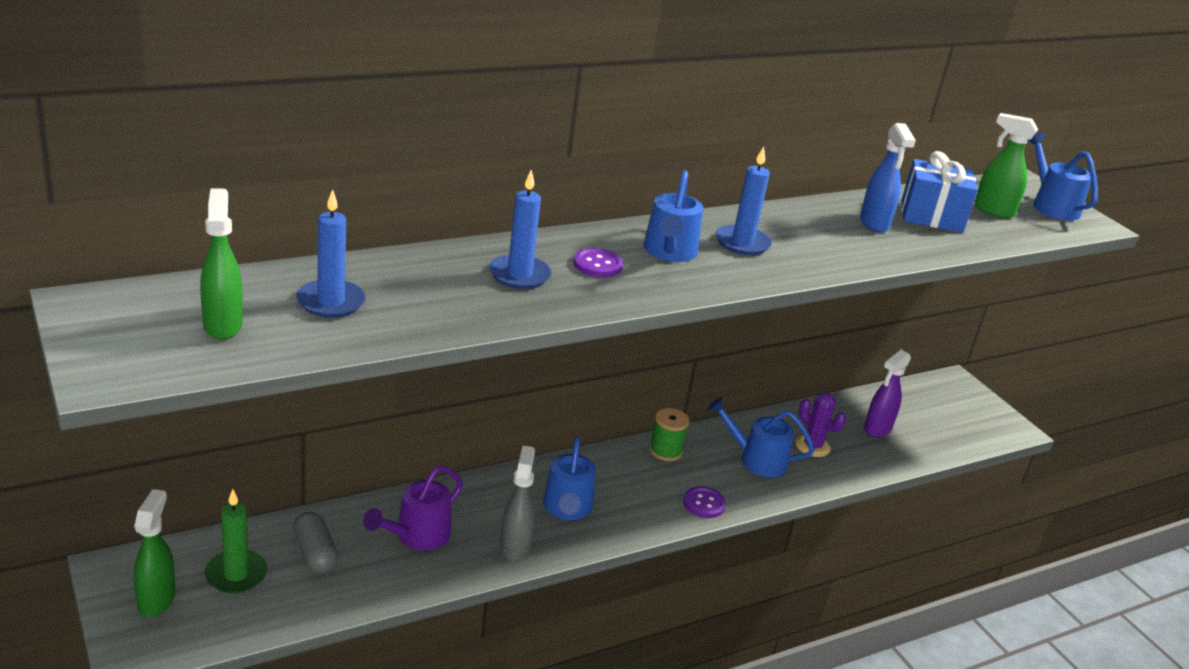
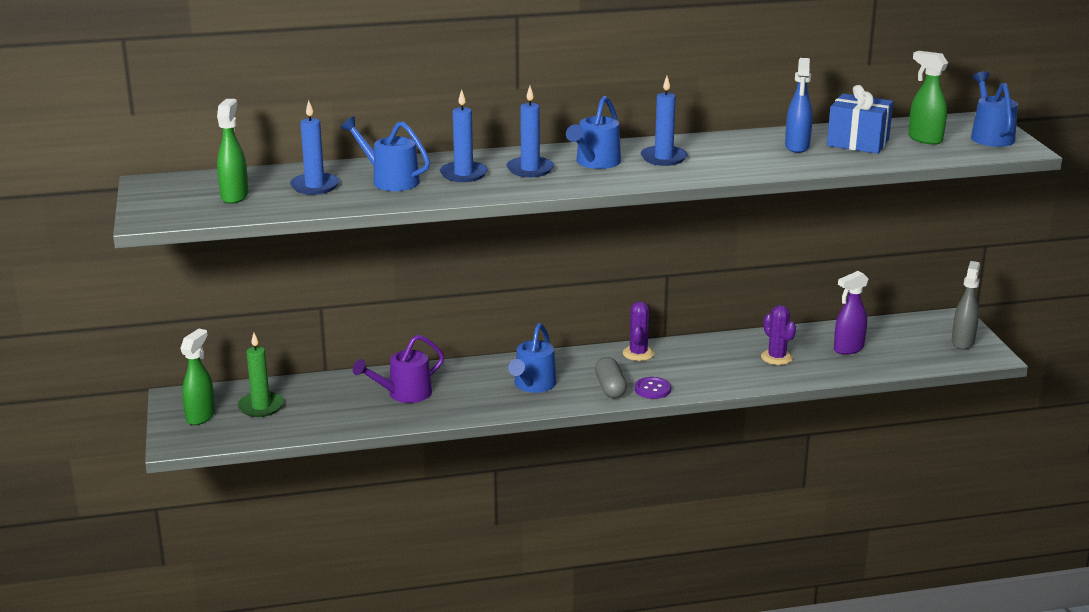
camera: 20 degrees right, 5 degrees down
grey capsule [293,512,338,574] -> grey capsule moved to [595,357,627,398]
grey spray bottle [500,446,535,561] -> grey spray bottle moved to [951,261,980,350]
purple button [573,248,623,278] -> blue candle [506,86,554,177]
green spool [649,408,689,461] -> purple cactus [623,301,654,361]
blue watering can [707,397,815,478] -> blue watering can moved to [340,117,430,191]

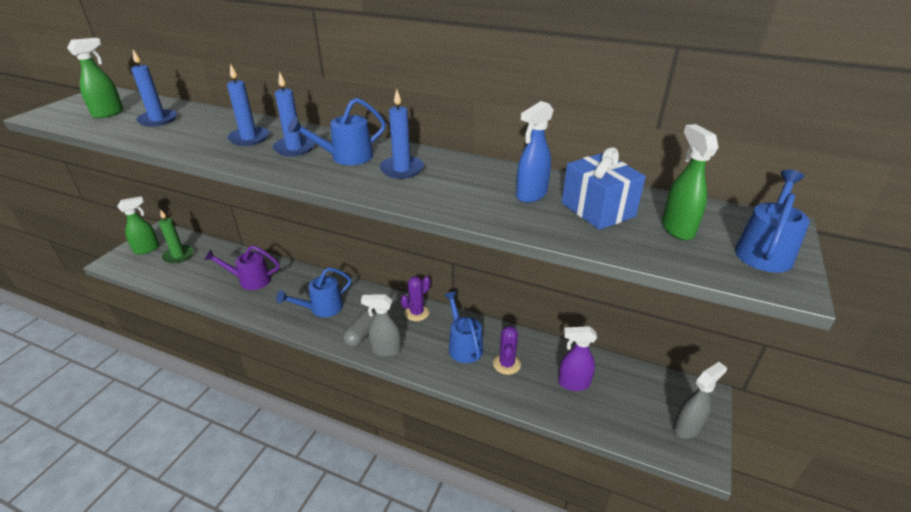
camera: 35 degrees right, 10 degrees up
blue watering can [340,117,430,191] -> blue watering can moved to [444,291,483,363]
purple button [635,377,671,399] -> grey spray bottle [361,294,401,357]

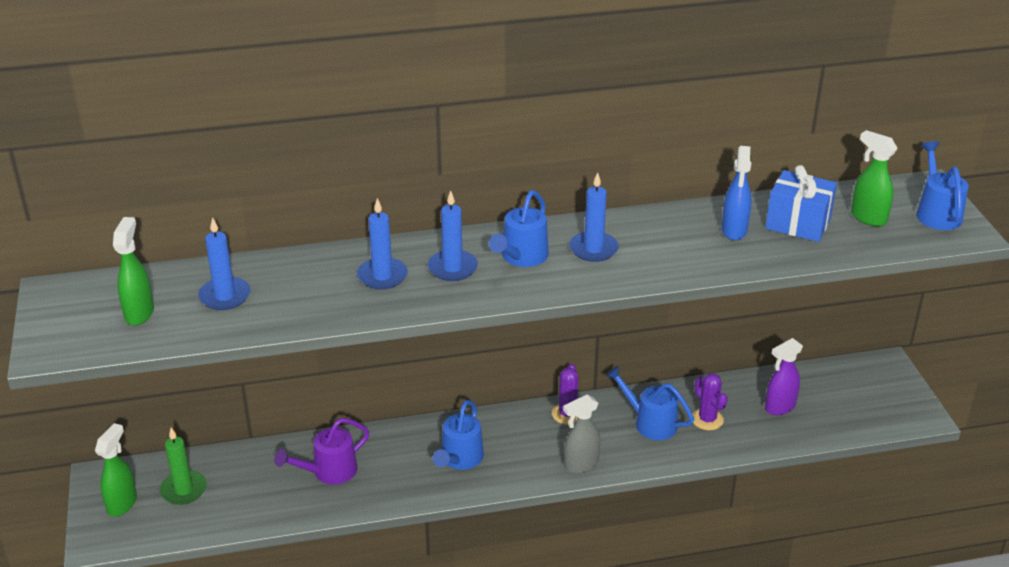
camera: 35 degrees left, 0 degrees up
grey capsule [343,310,376,347] -> none
grey spray bottle [673,362,727,439] -> none

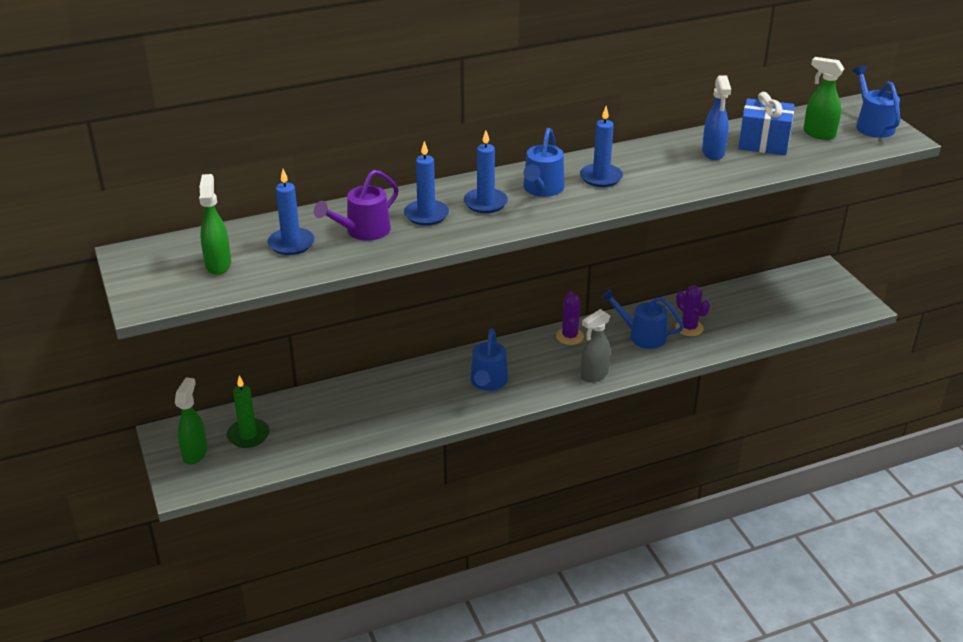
camera: 10 degrees left, 0 degrees up
purple watering can [274,418,369,484] -> purple watering can moved to [314,170,399,241]
purple spray bottle [765,338,803,415] -> none

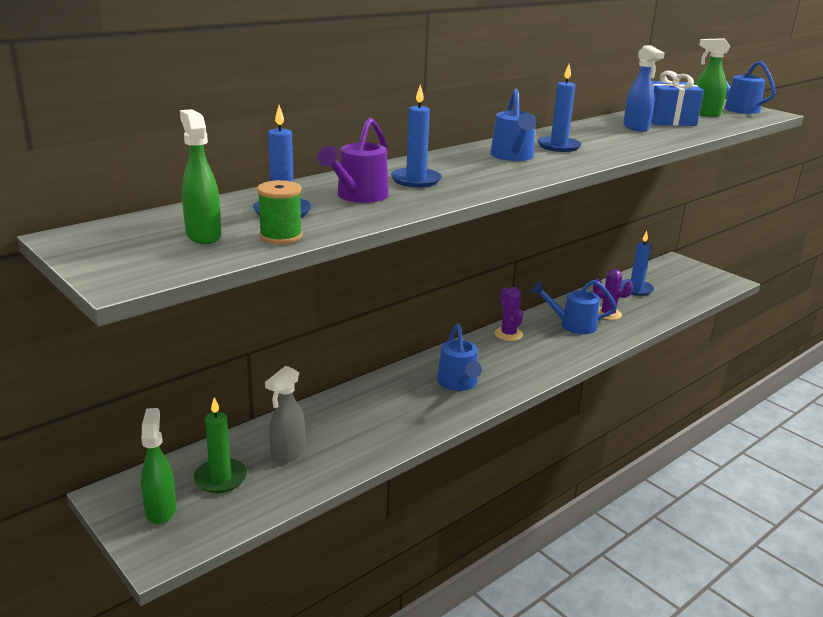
camera: 20 degrees left, 10 degrees down
blue candle [464,131,508,213] -> blue candle moved to [621,231,654,296]
grey spray bottle [581,309,611,383] -> grey spray bottle moved to [265,366,305,464]
none -> green spool [257,180,302,244]

